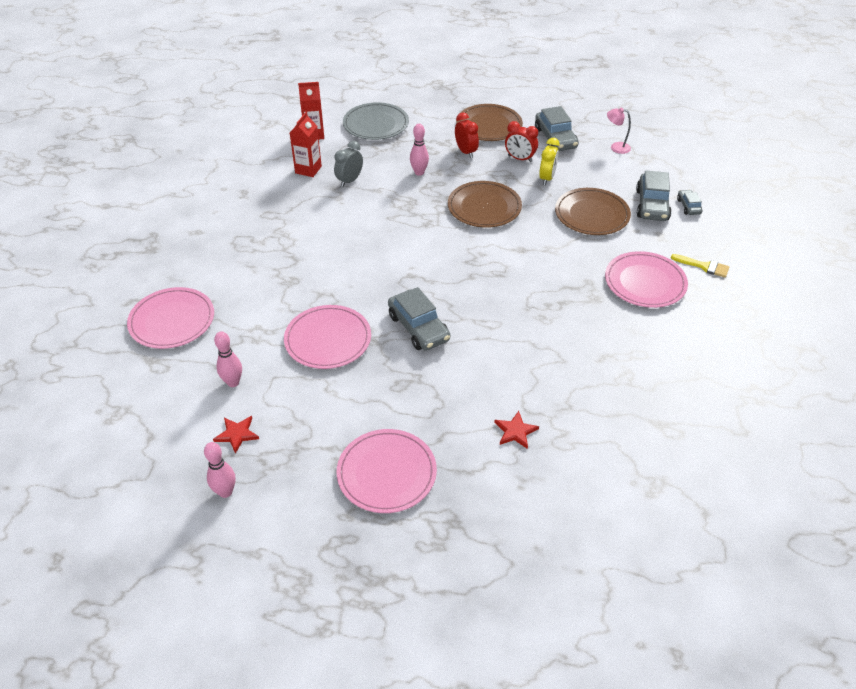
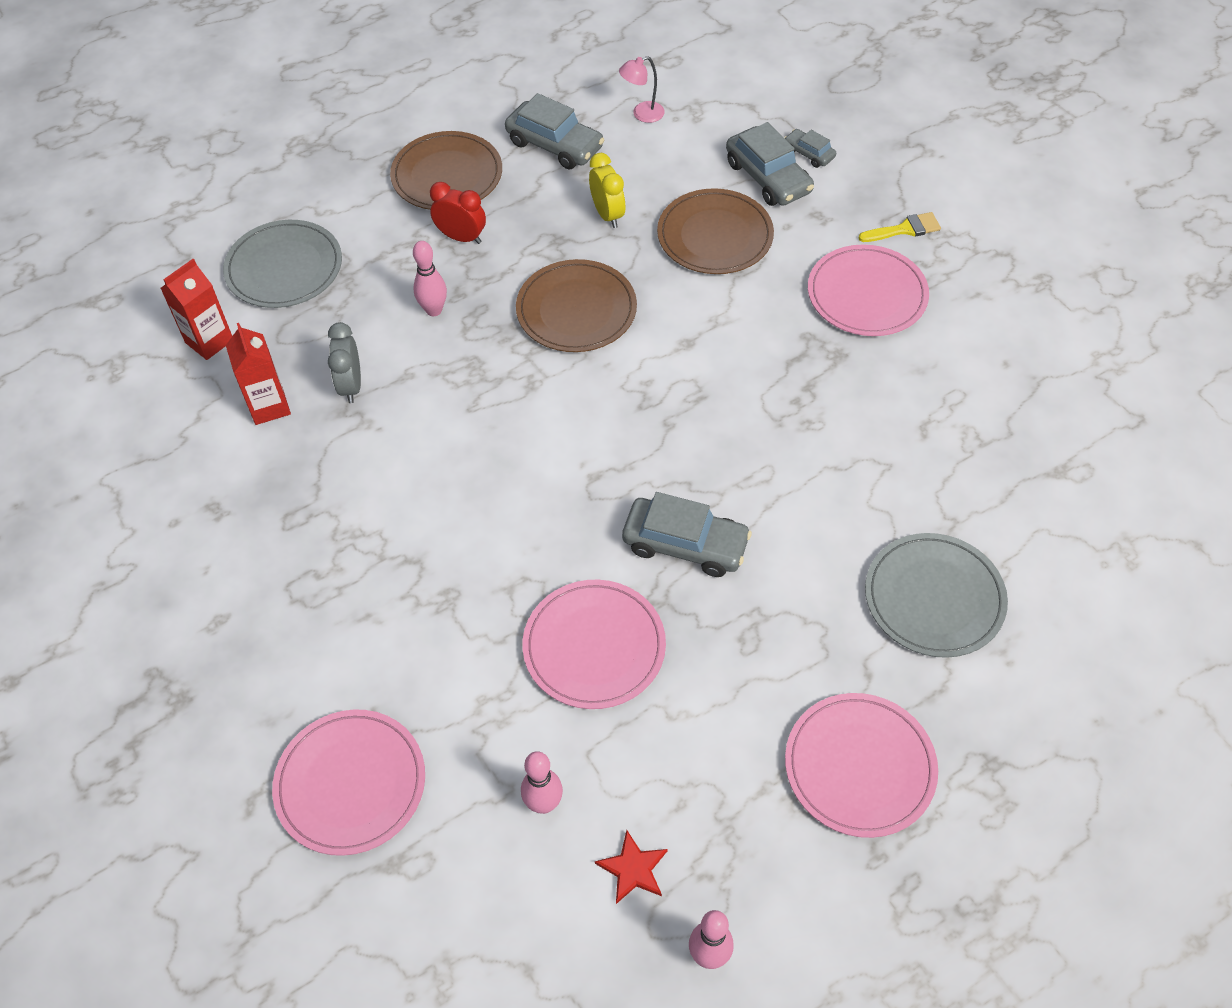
camera: 40 degrees left, 10 degrees up
red star [494,411,539,449] -> grey plate [865,533,1008,658]
red clock [505,121,538,162] -> none

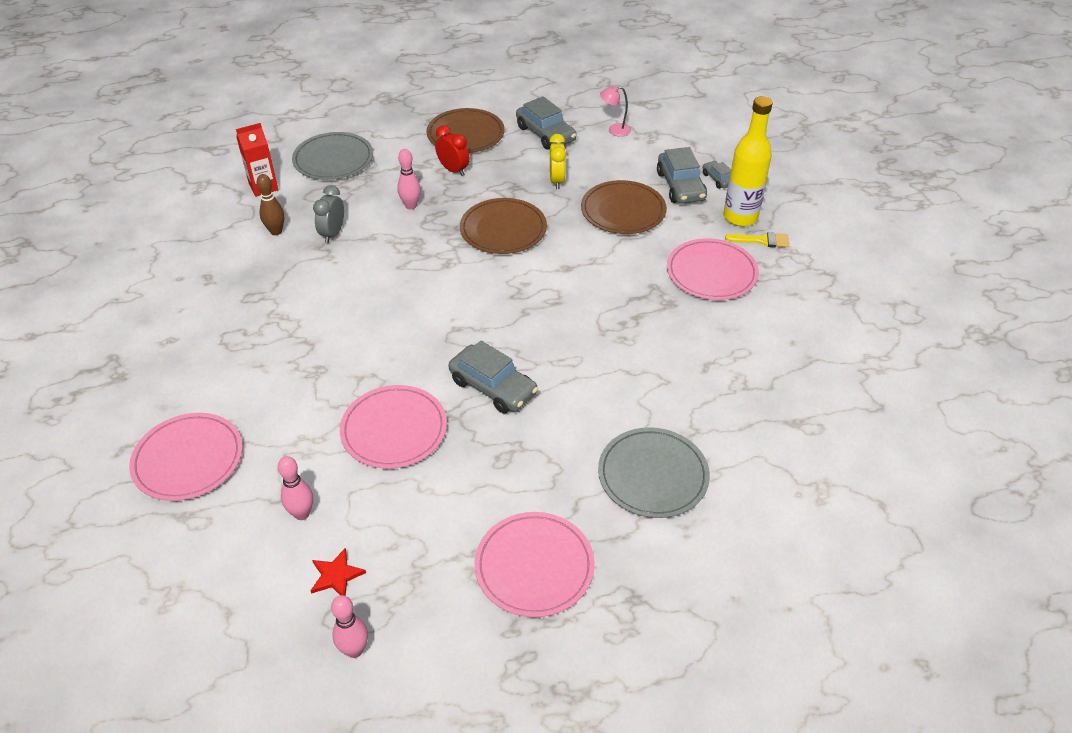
camera: 20 degrees right, 10 degrees down
red carton [226,323,291,425] -> brown bowling pin [257,174,284,235]
none -> yellow bottle [724,96,773,226]

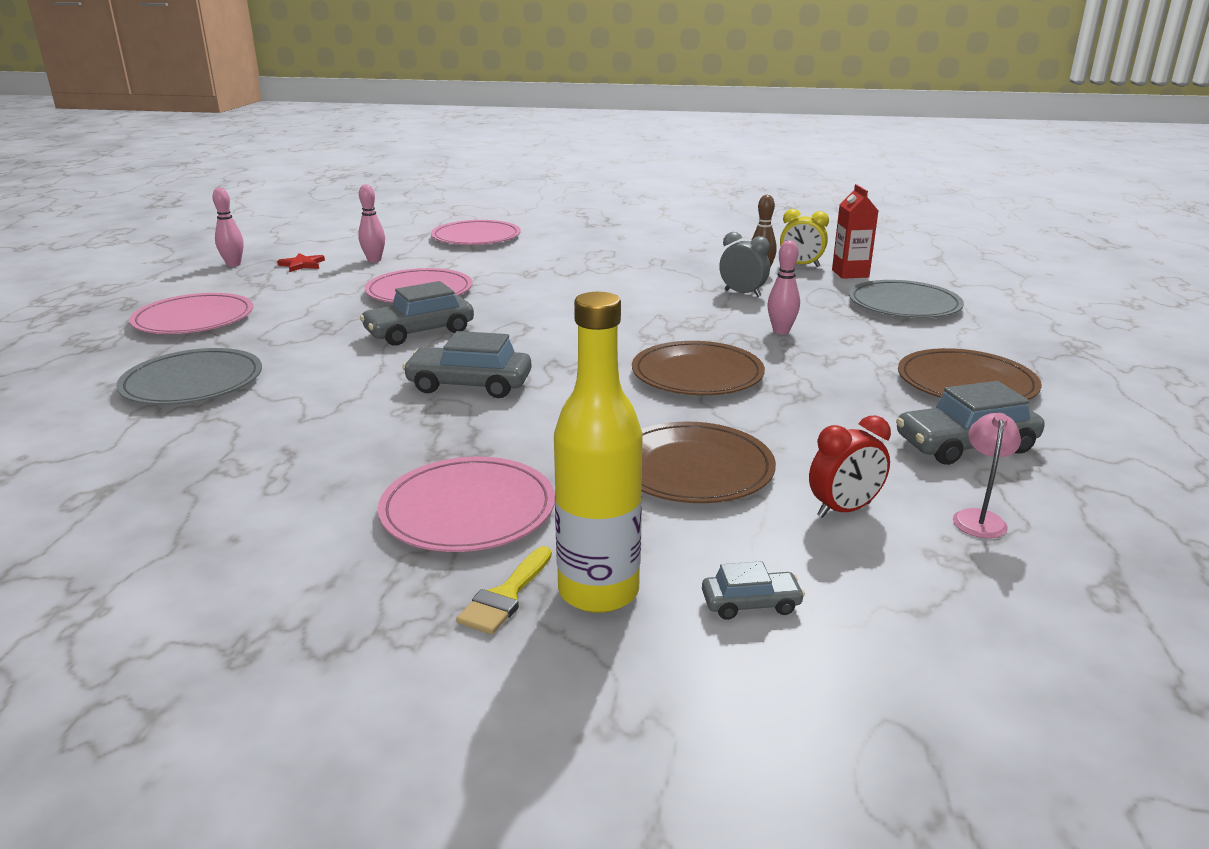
camera: 110 degrees right, 20 degrees down
red clock [435,125,470,176] -> red clock moved to [809,415,891,518]
yellow clock [549,134,566,189] -> yellow clock moved to [780,209,829,267]
grey car [657,147,707,204] -> grey car moved to [402,331,531,398]

